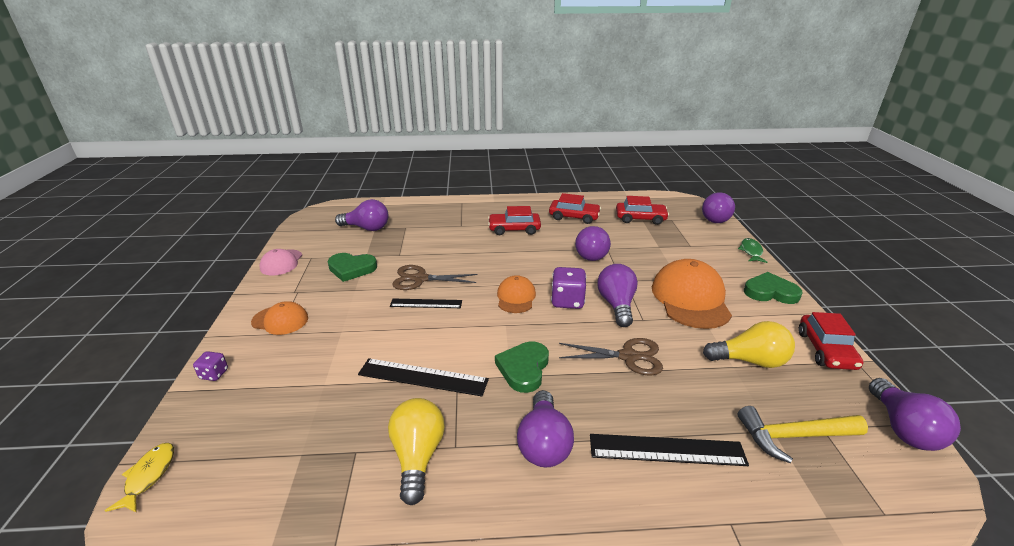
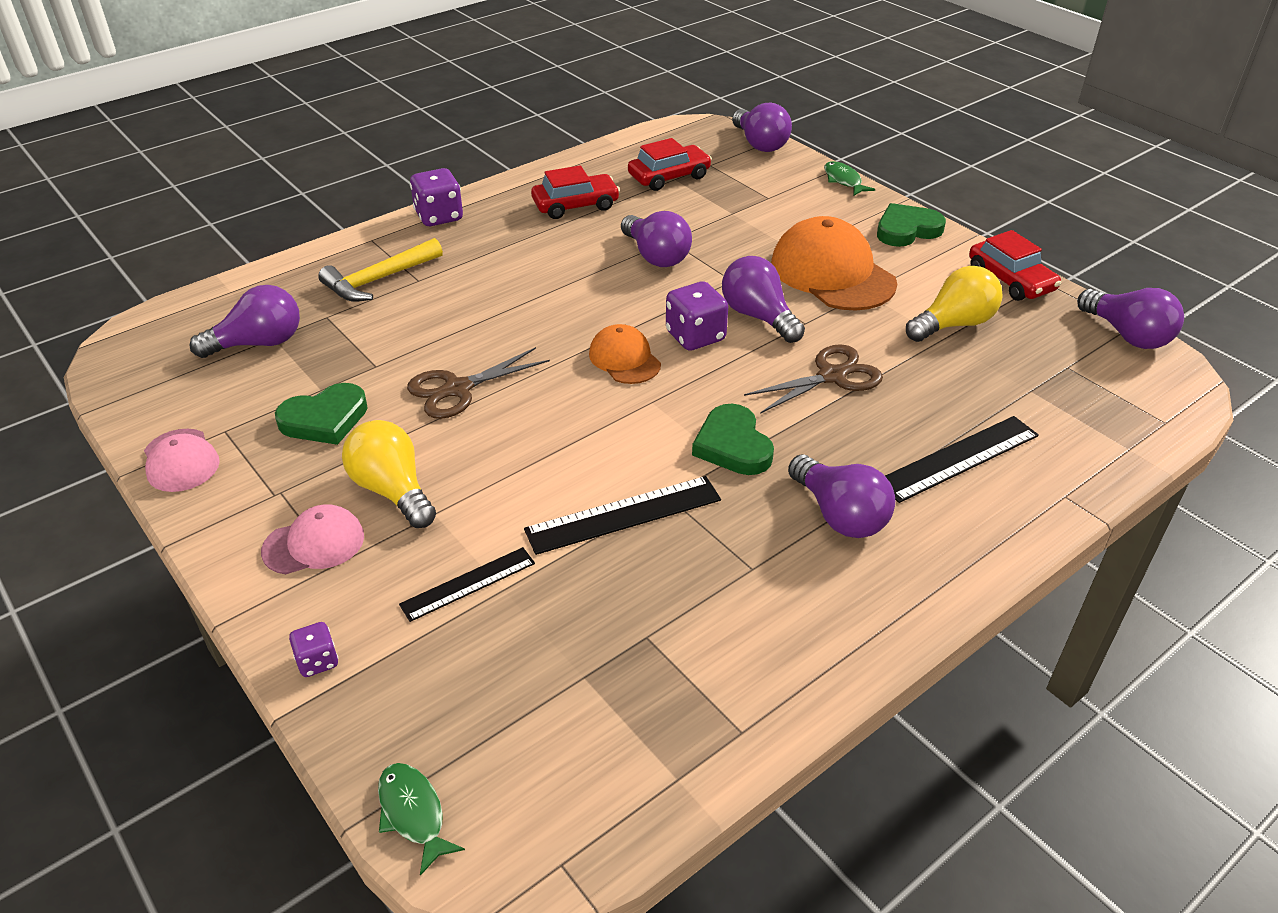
camera: 35 degrees left, 10 degrees up
yellow fish [105,443,174,513] -> green fish [378,763,465,876]
orange cap [251,301,308,335] -> pink cap [261,504,364,574]
yellow light bulb [388,398,445,505] -> yellow light bulb moved to [342,420,436,528]
black ruler [390,299,462,308] -> black ruler moved to [399,547,535,622]
red car [488,206,541,235] -> none
yellow hammer [737,406,868,463] -> yellow hammer moved to [318,238,443,302]
none -> purple dice [410,168,463,226]

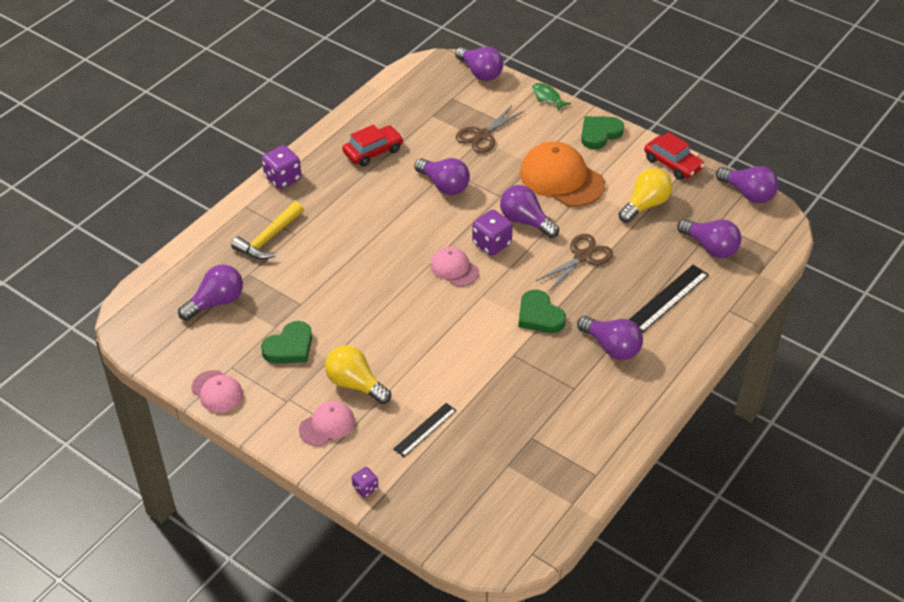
camera: 15 degrees left, 5 degrees up
green fish [378,763,465,876] -> none
brown scissors [407,347,550,419] -> brown scissors moved to [456,105,524,153]
black ruler [524,476,721,555] -> none
orange cap [589,324,661,384] -> pink cap [430,247,479,287]
red car [628,138,712,191] -> none
none -> purple light bulb [677,219,741,258]

